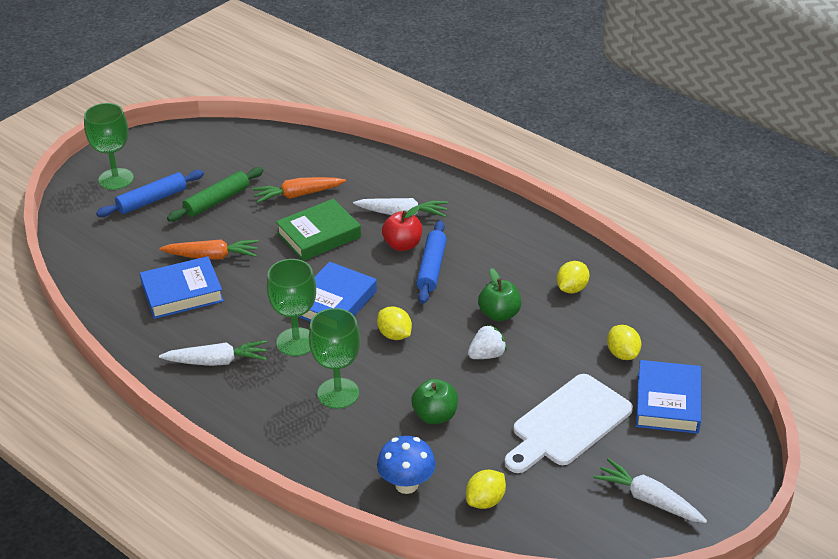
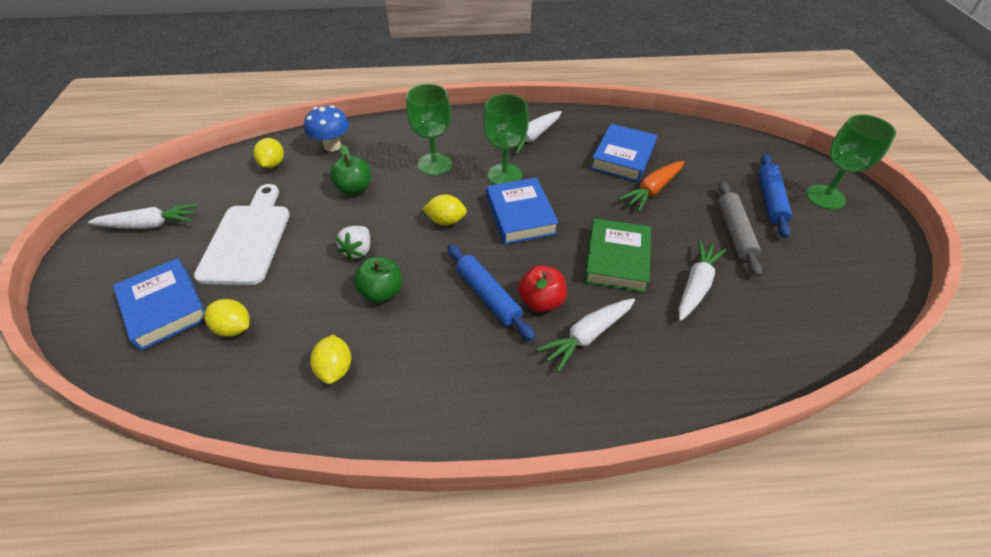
camera: 135 degrees right, 10 degrees up
green rolling pin [167,167,264,222] -> grey rolling pin [718,181,762,277]
orange carrot [252,177,346,203] -> white carrot [678,240,726,321]

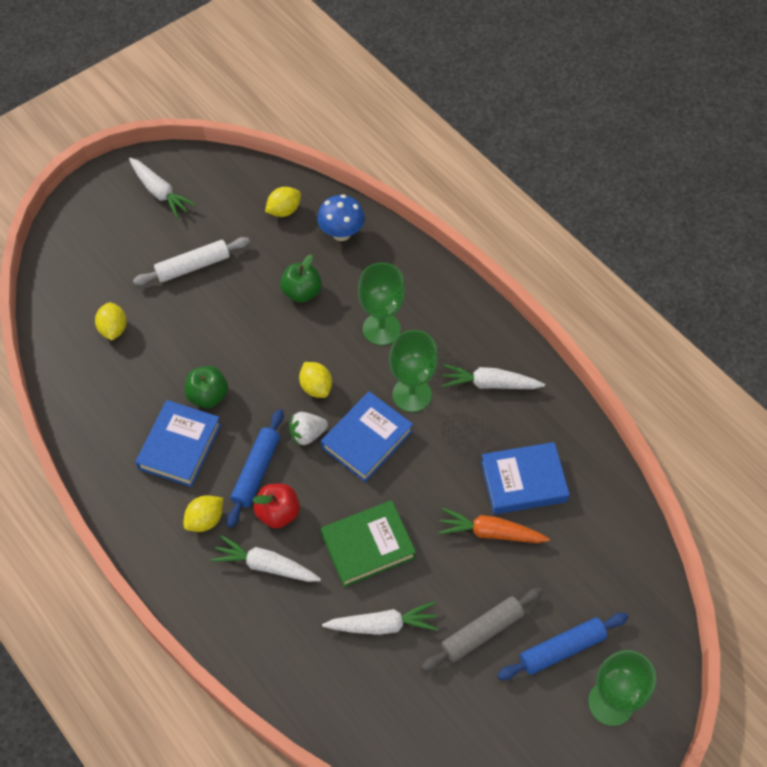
camera: 55 degrees right, 10 degrees up
blue book [113,258,205,351] -> blue book moved to [135,400,221,487]
white cutting board [194,184,290,285] -> white rolling pin [133,237,250,285]
yellow lemon [310,335,351,384] -> yellow lemon moved to [183,495,223,532]
white strawberry [335,226,370,260] -> white strawberry moved to [289,412,328,446]

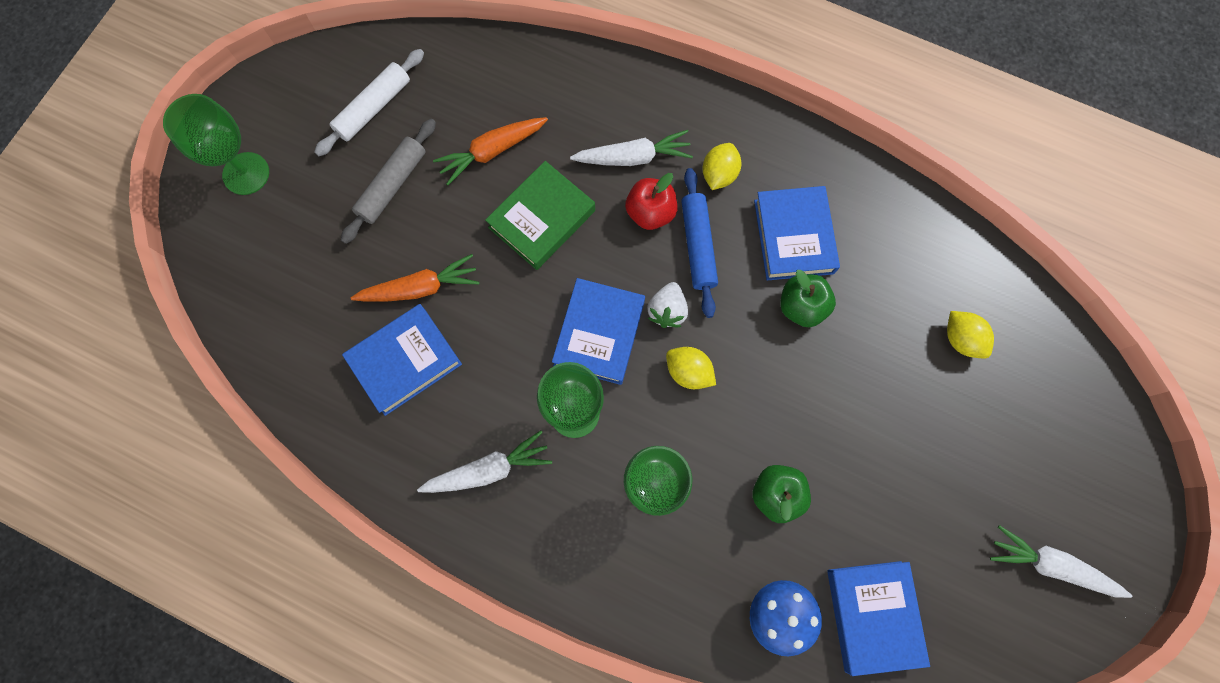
camera: 155 degrees right, 15 degrees up
white rolling pin [133,237,250,285] -> white rolling pin moved to [314,49,424,156]
yellow lemon [265,187,301,217] -> blue book [827,561,930,676]
white strawberry [289,412,328,446] -> white strawberry turned 150 degrees clockwise [647,282,688,328]
white carrot [322,602,439,635] -> orange carrot [433,117,548,185]
blue rolling pin [497,613,628,680] -> none

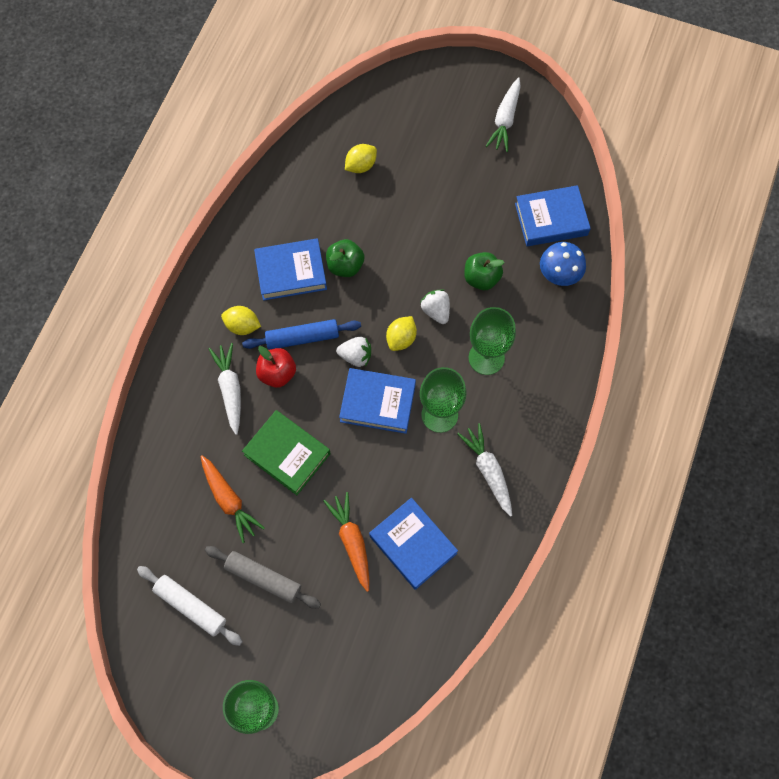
camera: 95 degrees left, 5 degrees down
none -> white strawberry [420,289,450,324]

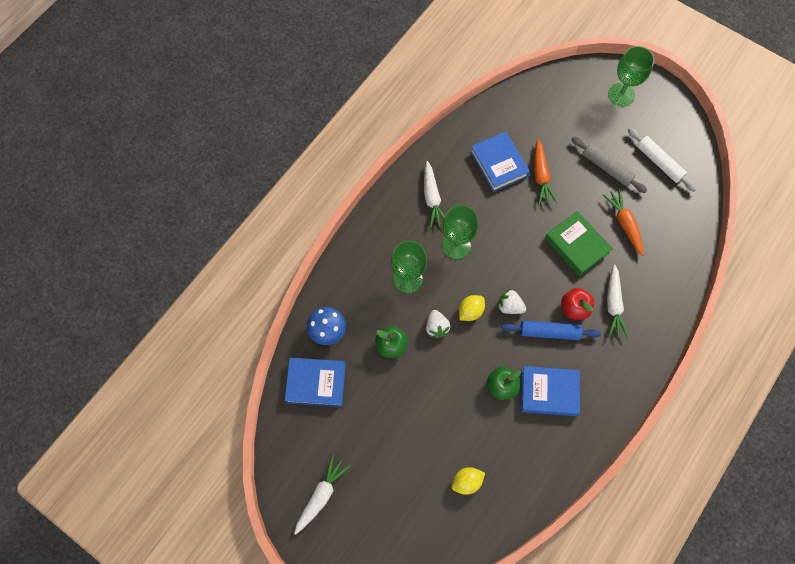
camera: 165 degrees left, 0 degrees up
yellow lemon [221,306,261,335] -> none
blue book [339,368,416,434] -> none

